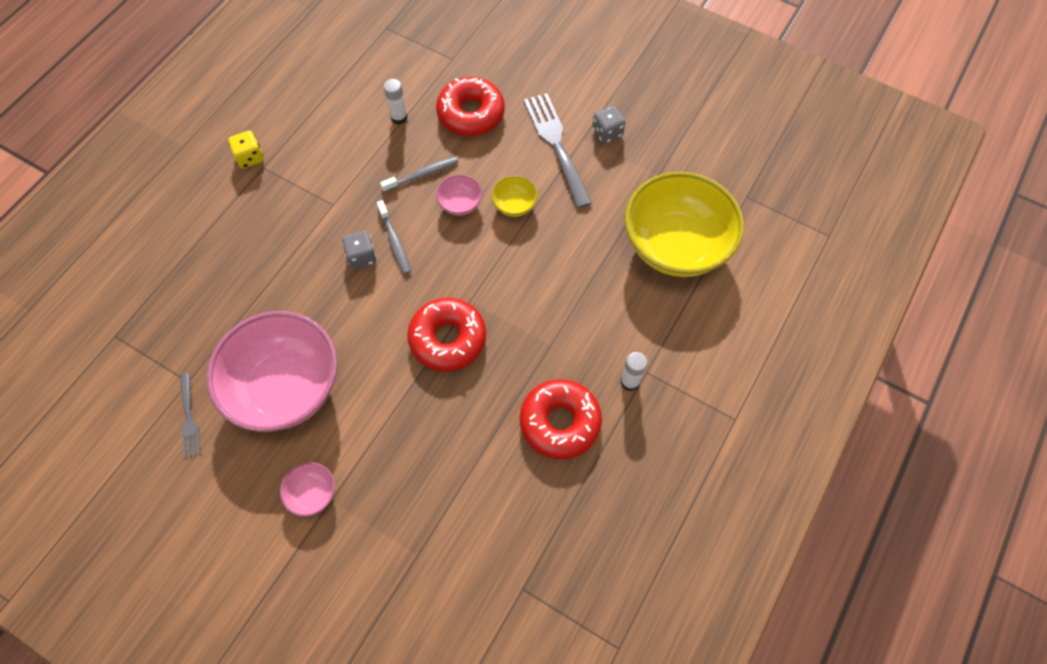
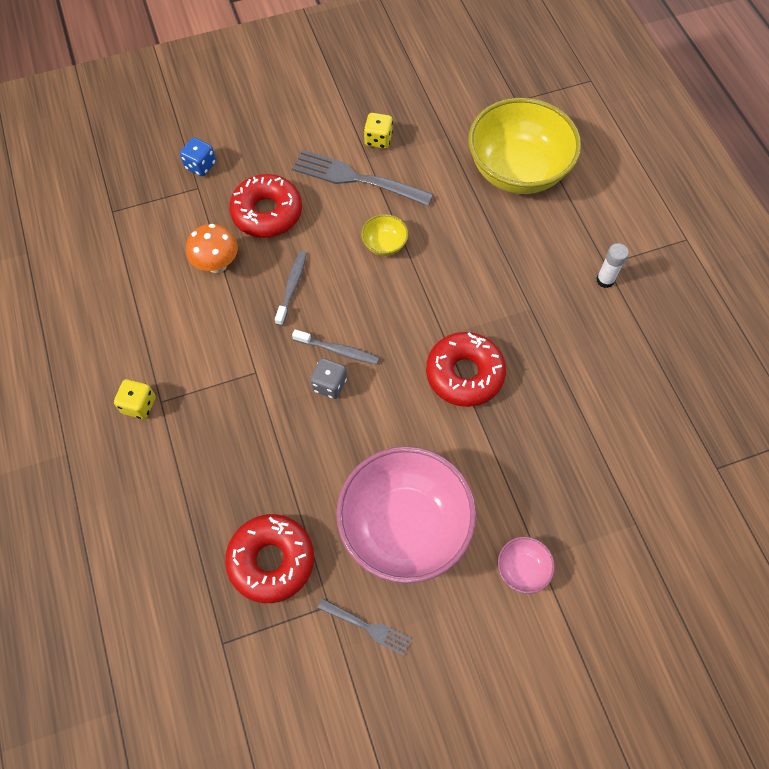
camera: 50 degrees left, 0 degrees up
white glue stick [383,79,408,124] -> orange mushroom [186,224,238,273]
pink bowl [436,175,482,216] -> none
red donut [520,379,602,459] -> red donut moved to [225,514,314,603]
grey dice [592,106,625,144] -> yellow dice [364,113,393,149]
none -> blue dice [180,138,216,176]

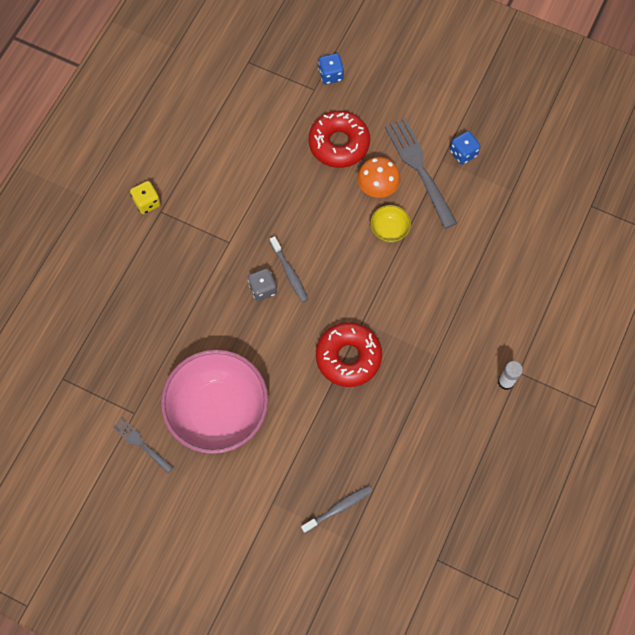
camera: 45 degrees right, 5 degrees up
orange mushroom [186,224,238,273] -> orange mushroom moved to [357,157,400,198]
red donut [225,514,314,603] -> none
grey toothbrush [275,251,307,326] -> grey toothbrush moved to [301,485,372,533]
grey fork [318,598,412,656] -> grey fork turned 150 degrees clockwise [113,418,174,473]
yellow dice [364,113,393,149] -> blue dice [450,131,481,165]
yellow bowl [468,98,581,194] -> none
pink bowl [498,537,555,594] -> none

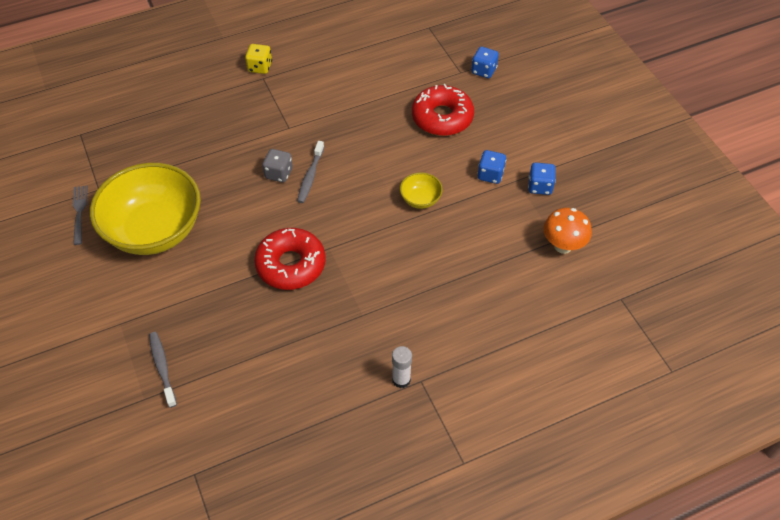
camera: 40 degrees right, 15 degrees down
pink bowl [161,349,268,454] -> yellow bowl [90,163,201,255]
grey toothbrush [301,485,372,533] -> grey toothbrush turned 120 degrees counterclockwise [149,332,177,408]
orange mushroom [357,157,400,198] -> orange mushroom moved to [543,208,592,254]
grey fork [385,119,457,229] -> blue dice [477,150,506,184]

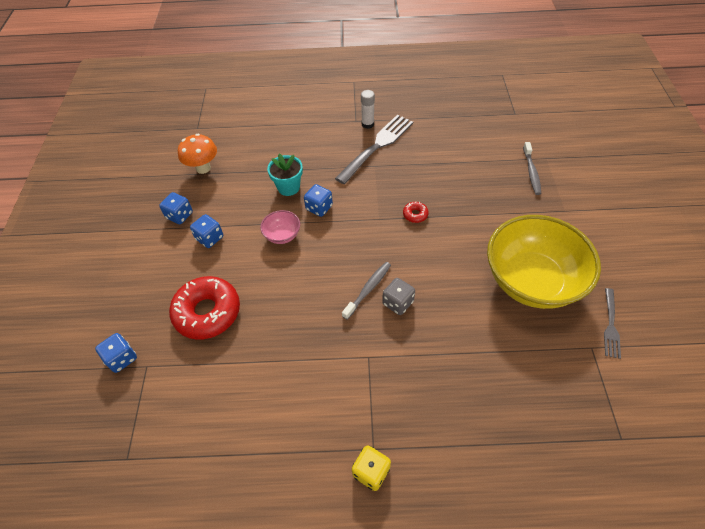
camera: 155 degrees left, 0 degrees up
red donut [254,228,326,290] -> red donut [403,202,429,223], size x0.42
yellow bowl [400,172,443,209] -> pink bowl [260,210,300,244]
none -> turquoise flower pot [267,154,303,196]
none -> blue dice [304,184,333,217]
none -> grey fork [335,115,413,184]

